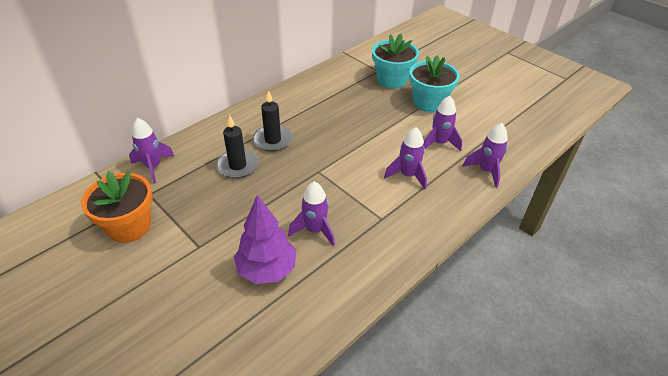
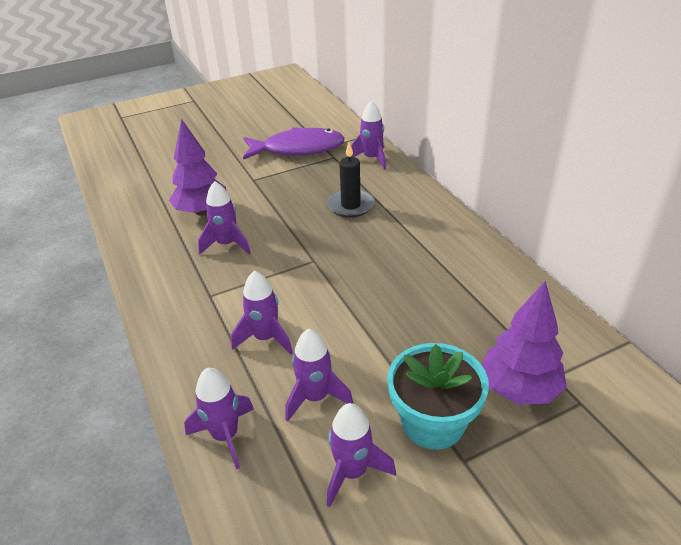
camera: 110 degrees right, 5 degrees down
orange flower pot [81,171,153,243] -> purple fish [243,127,345,160]
black candle [253,90,293,152] -> none
turquoise flower pot [372,34,419,89] -> purple tree [482,281,567,405]
none -> purple rocket [327,403,396,507]

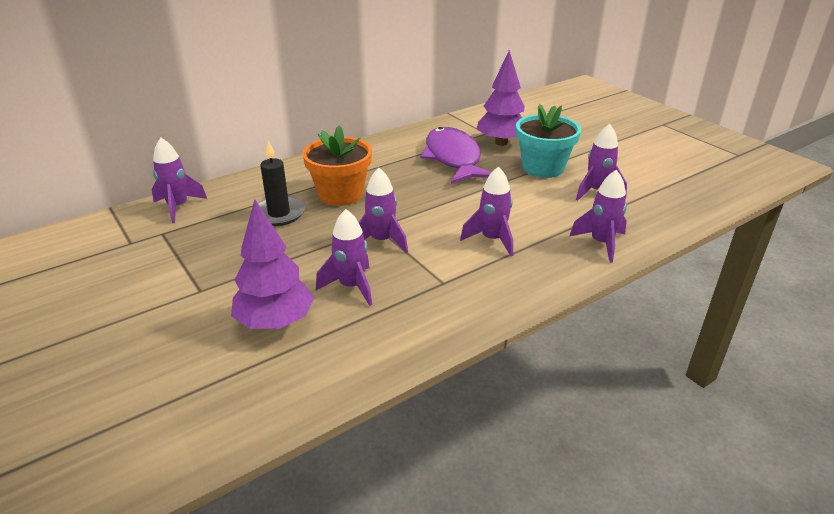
camera: 100 degrees left, 5 degrees down
purple fish [243,127,345,160] -> purple fish moved to [421,127,491,184]
purple rocket [285,329,353,422] -> purple rocket moved to [358,168,408,253]
none -> orange flower pot [302,125,372,206]

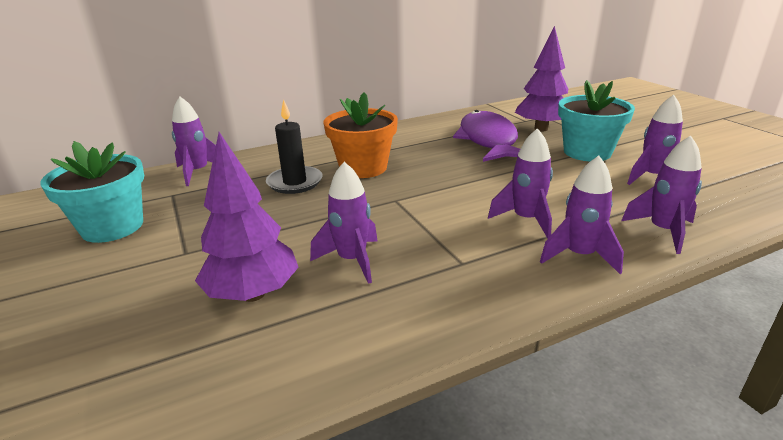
camera: 10 degrees right, 5 degrees down
purple rocket [358,168,408,253] -> purple rocket moved to [540,156,624,274]
none -> turquoise flower pot [41,141,144,243]

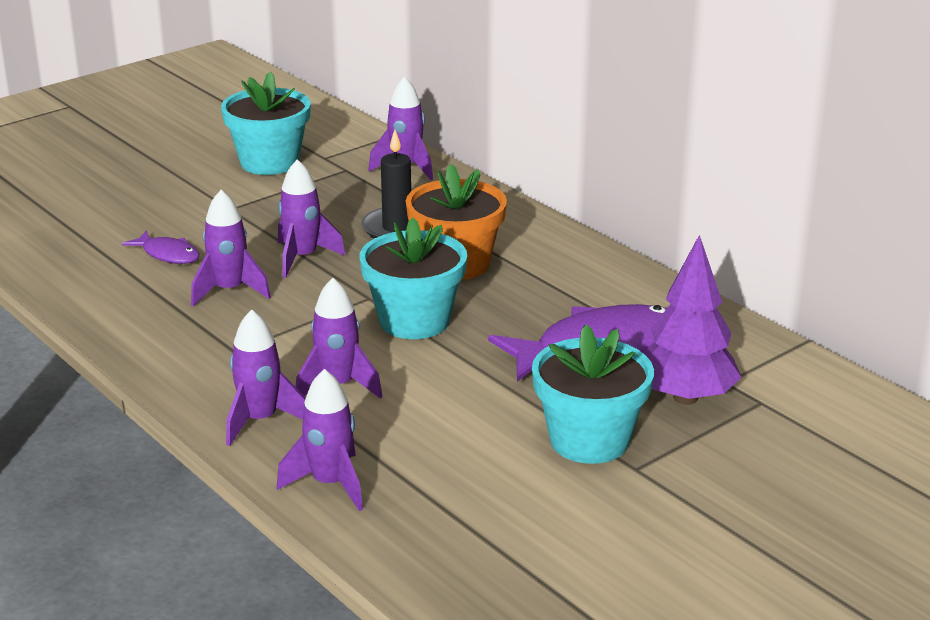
camera: 75 degrees right, 0 degrees up
purple tree [195,132,299,302] -> purple fish [122,231,200,264]
purple rocket [627,95,683,185] -> purple rocket moved to [278,159,346,278]
none -> turquoise flower pot [359,218,467,339]

